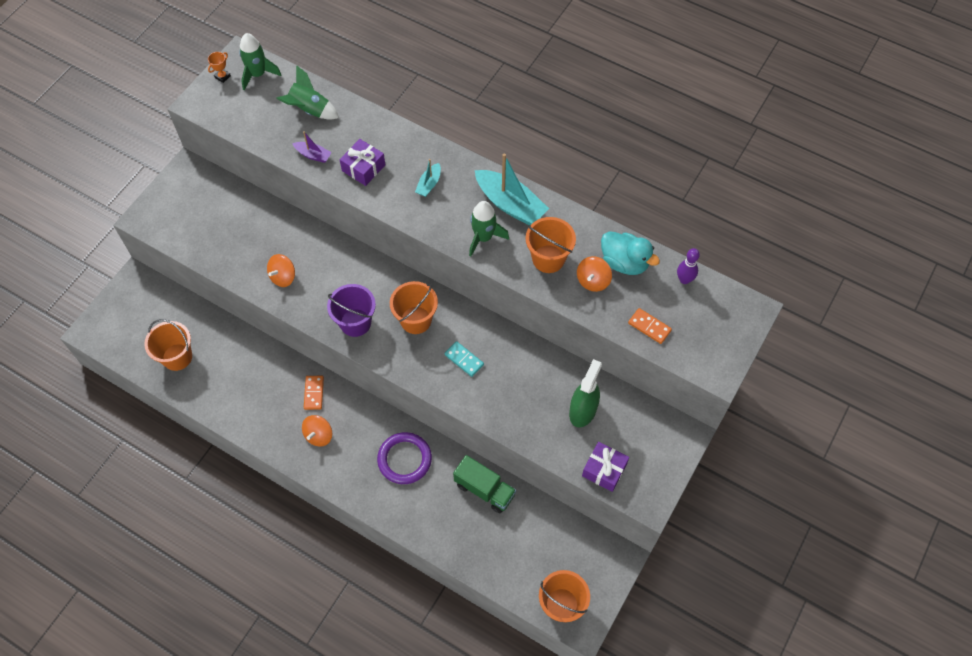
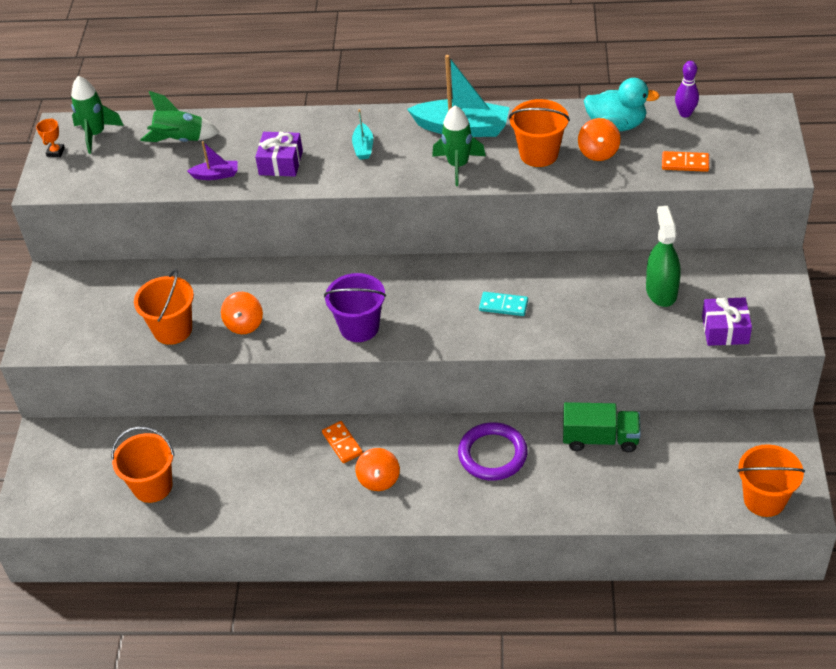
camera: 25 degrees left, 15 degrees down
orange bucket [390,281,438,334] -> orange bucket moved to [134,269,194,345]

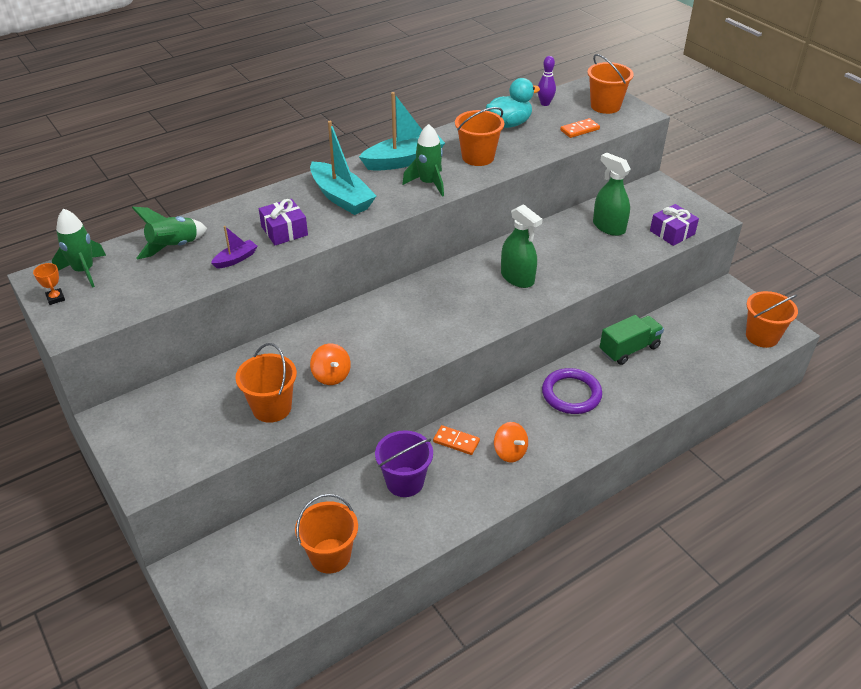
camera: 40 degrees left, 5 degrees down
purple bucket [324,273,386,342] -> purple bucket moved to [375,430,433,497]
turquoise boat [352,109,373,160] -> turquoise boat [310,121,376,215], size x2.02
turquoise domino [479,292,528,316] -> green spray bottle [501,204,542,288]
orange spinning top [578,118,621,161] -> none
none -> orange bucket [587,54,634,114]

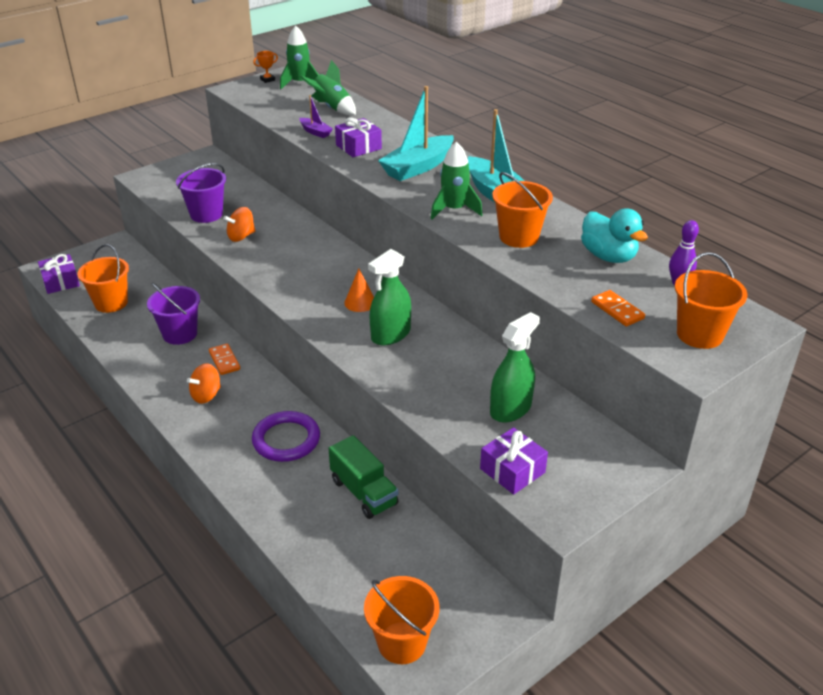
camera: 85 degrees right, 5 degrees down
orange bucket [235,343,297,423] -> purple bucket [176,163,226,223]
orange domino [433,425,480,455] -> orange domino turned 45 degrees counterclockwise [209,344,240,375]
none -> purple gift [38,254,80,294]
none -> orange cone [344,269,374,312]

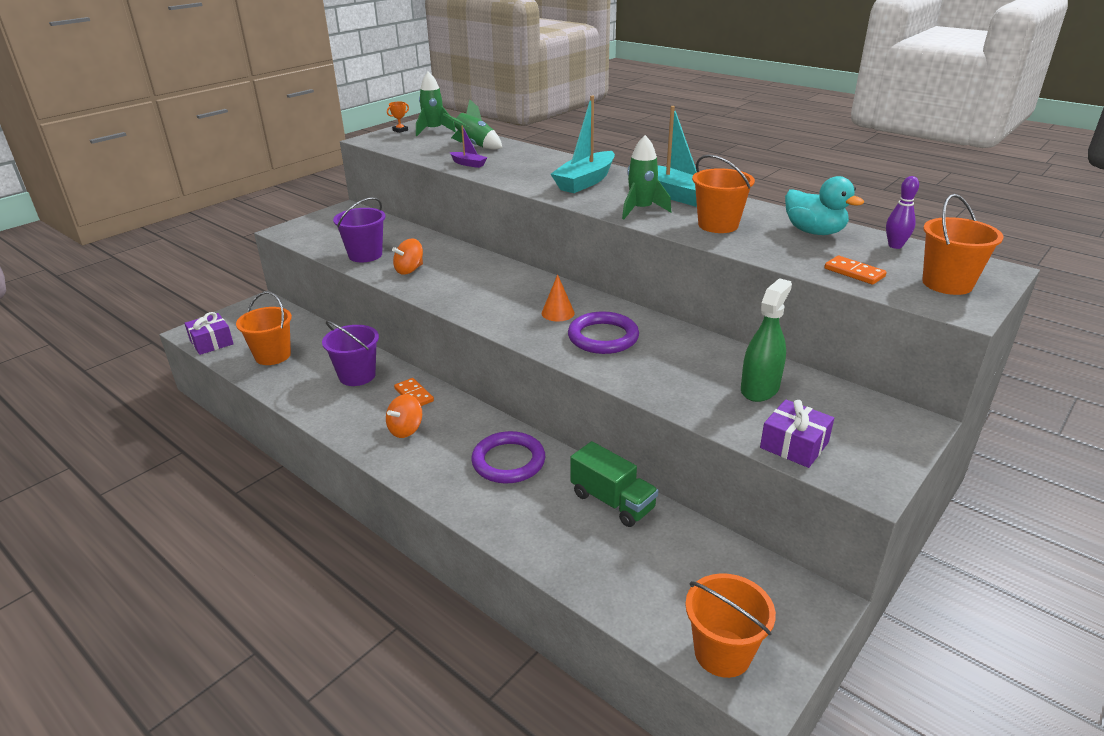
camera: 10 degrees left, 5 degrees down
purple gift [335,117,382,157] -> none
green spray bottle [368,249,411,345] -> purple ring [568,312,639,354]

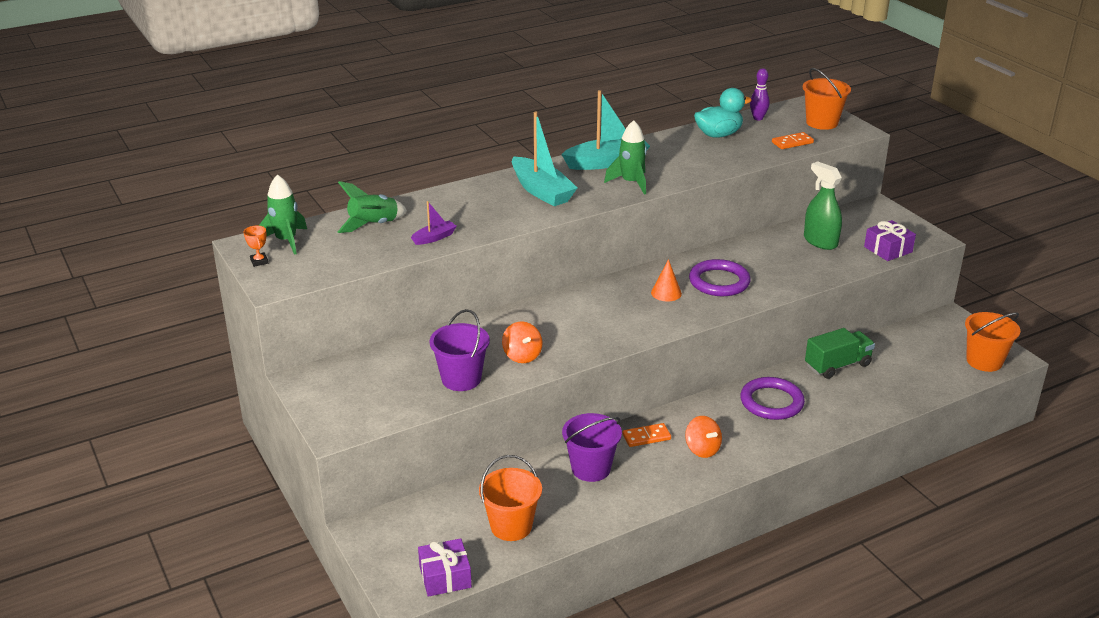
camera: 70 degrees left, 0 degrees up
orange bucket [692,155,755,233] -> none

